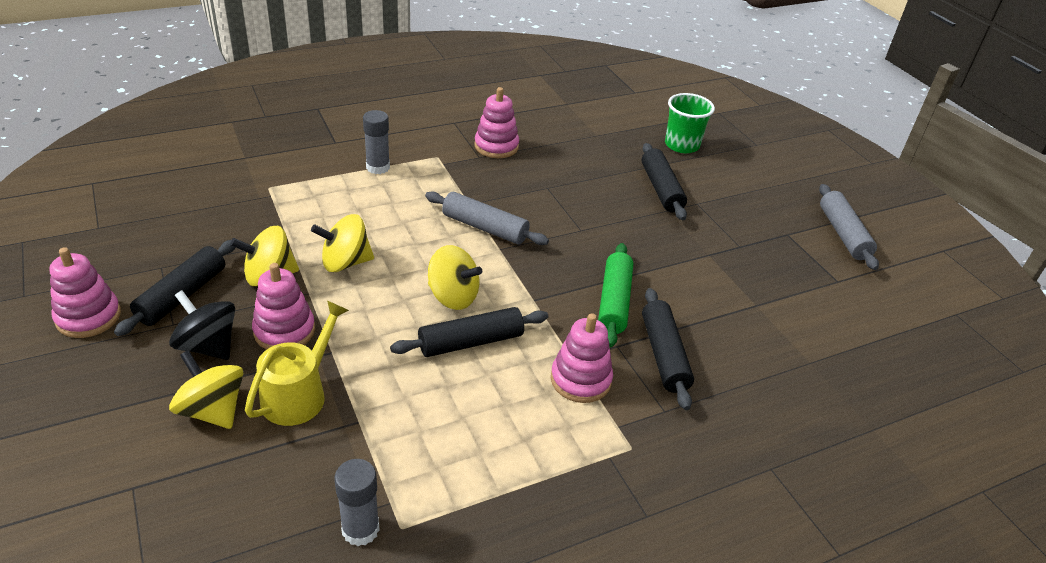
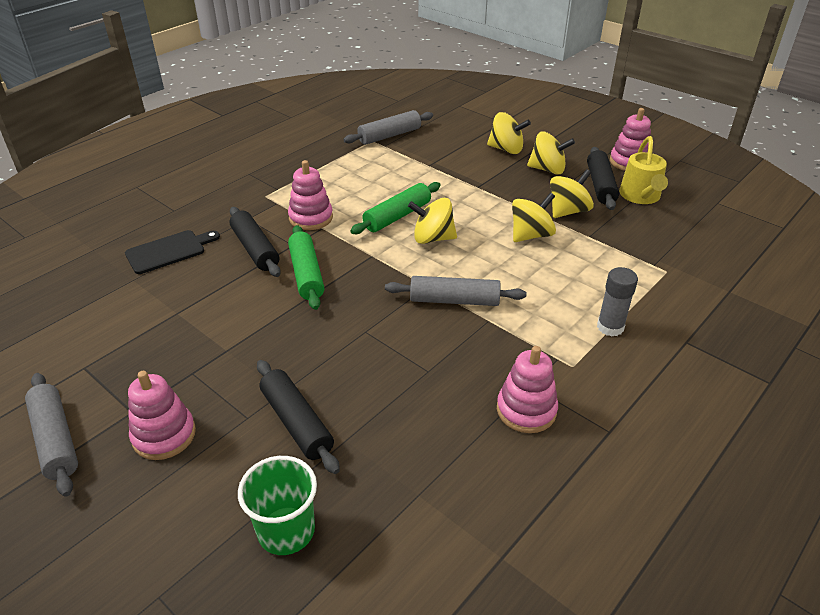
camera: 160 degrees right, 0 degrees up
black spinning top [169,290,235,360] -> yellow spinning top [527,132,575,175]
yellow watering can [245,301,349,426] -> yellow watering can moved to [619,136,668,204]
pink stacking toy [252,263,315,350] -> pink stacking toy moved to [128,371,196,460]
grey glue stick [335,459,379,546] -> grey rolling pin [343,110,433,145]
black rolling pin [390,307,548,357] -> green rolling pin [350,182,441,234]
none -> black cutting board [125,230,220,274]

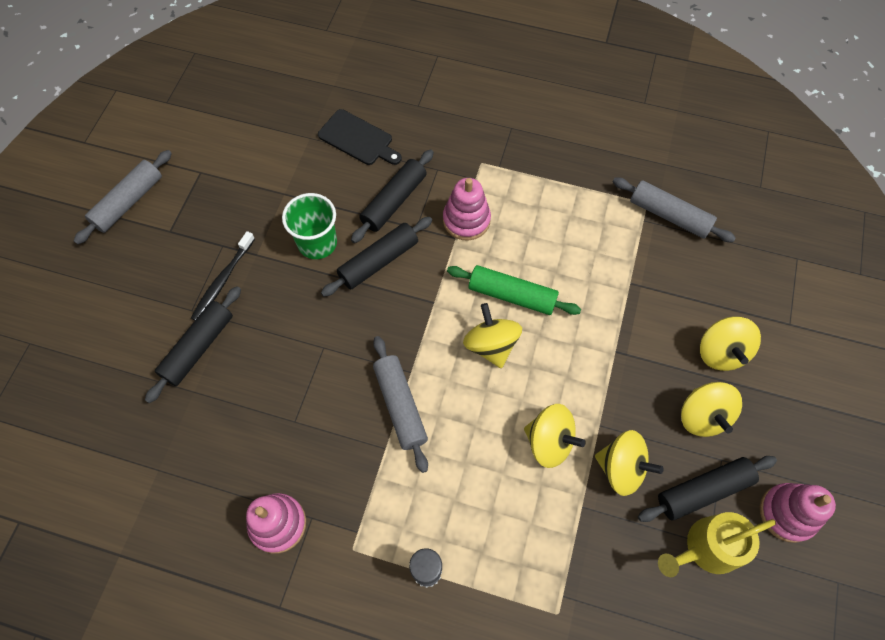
camera: 65 degrees right, 25 degrees up
pink stacking toy [128,371,196,460] -> none
green cup [238,456,317,555] -> green cup moved to [282,193,337,259]
green rolling pin [288,225,324,310] -> black rolling pin [321,217,432,297]
none -> black toothbrush [191,231,255,321]

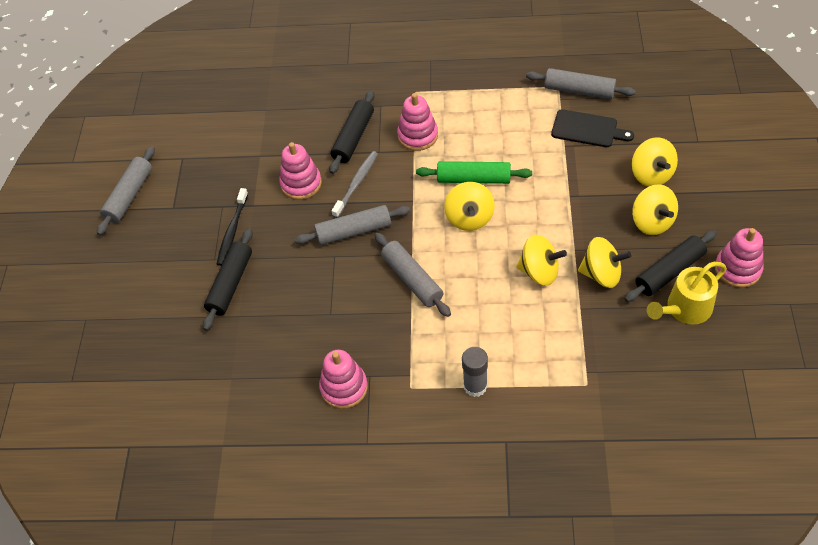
camera: 10 degrees left, 10 degrees down
green cup [282,193,337,259] -> pink stacking toy [279,142,322,200]
black cutting board [318,109,402,165] -> black cutting board moved to [551,109,634,147]
black rolling pin [321,217,432,297] -> grey toothbrush [331,151,378,218]
yellow spinning top [463,303,522,368] -> yellow spinning top turned 150 degrees counterclockwise [444,182,495,231]
none -> grey rolling pin [295,205,410,245]

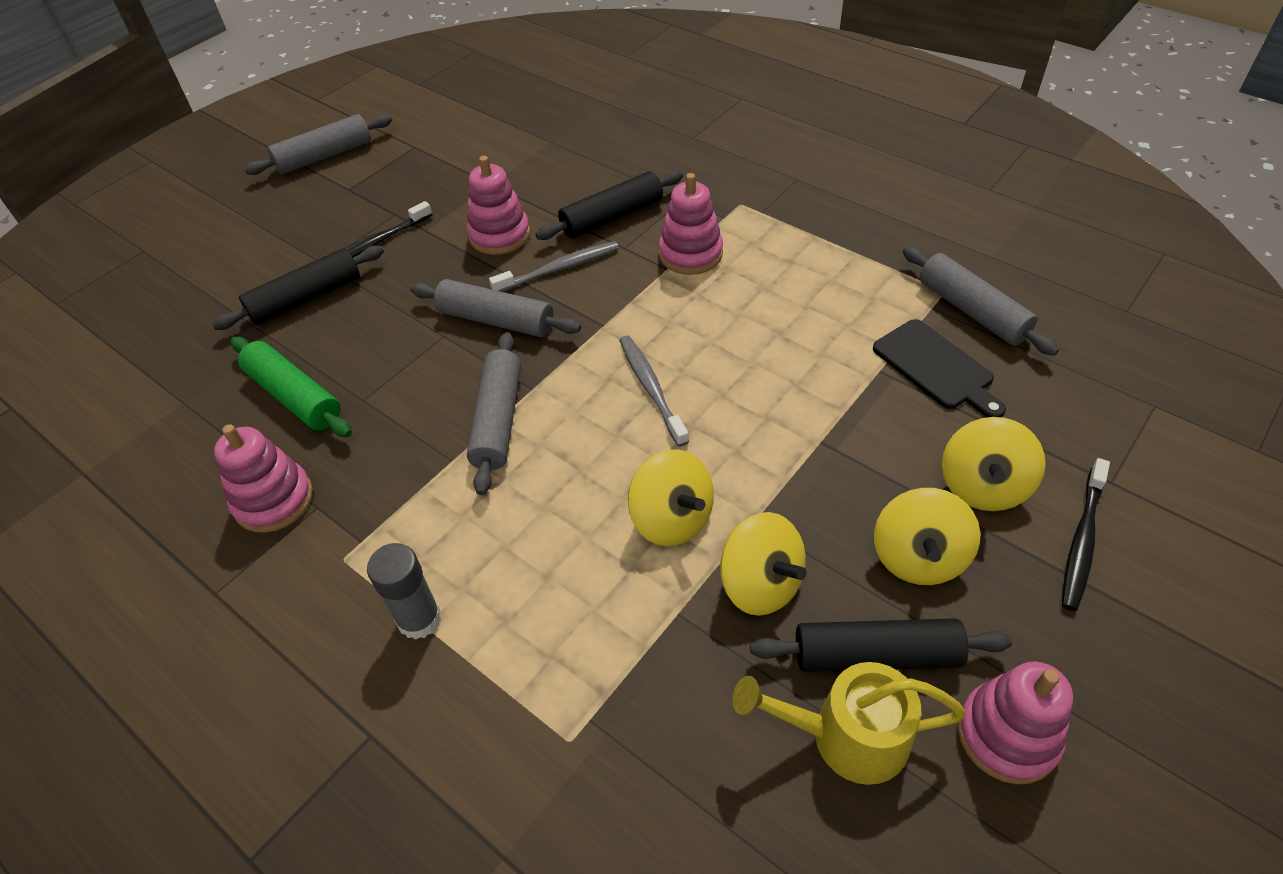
camera: 35 degrees right, 5 degrees down
green rolling pin [416,161,532,184] -> green rolling pin moved to [231,337,352,437]
yellow spinning top [444,182,495,231] -> grey toothbrush [619,336,689,447]
none -> black toothbrush [1062,458,1110,611]

